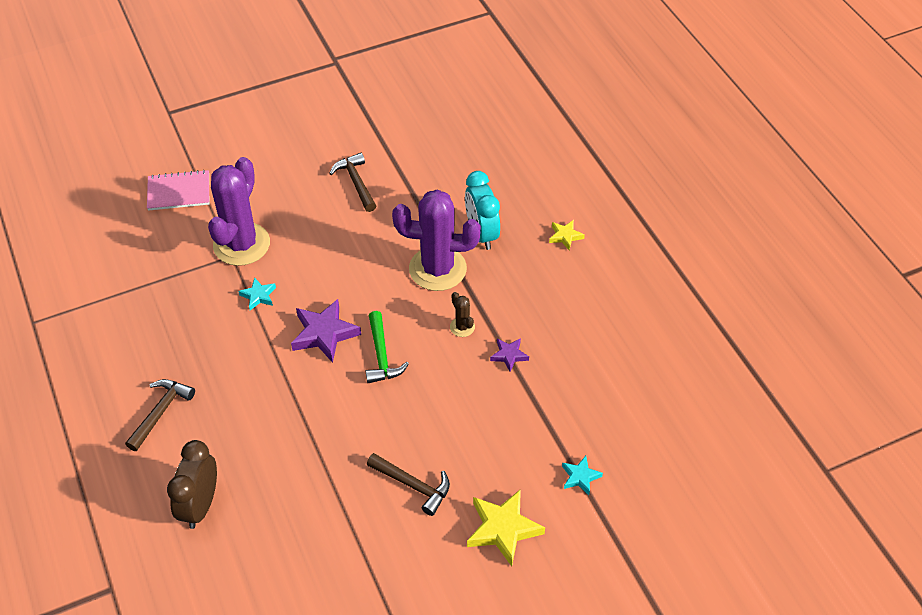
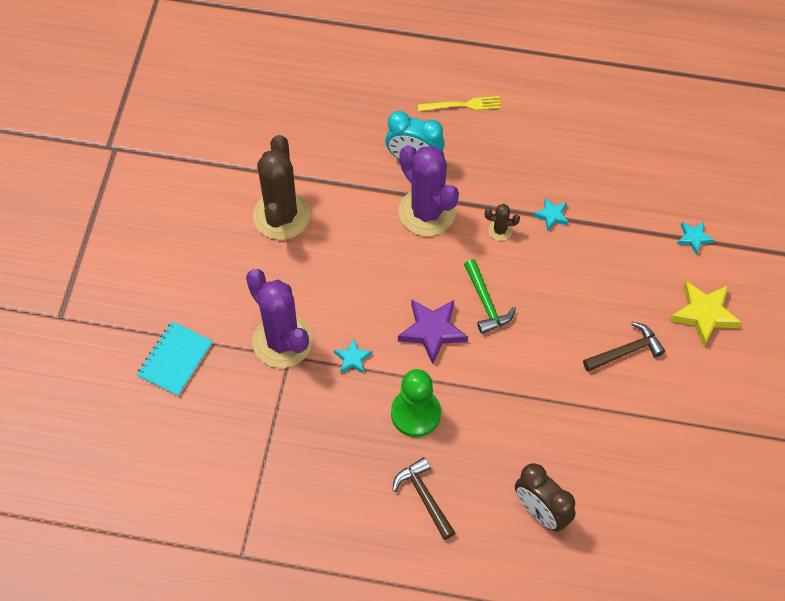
camera: 55 degrees left, 10 degrees up
pink notebook [147,170,209,211] -> turquoise notebook [137,321,213,396]
brown hammer [329,153,376,212] -> brown cactus [253,135,310,240]
green hammer [366,311,409,383] -> green hammer turned 45 degrees clockwise [464,259,516,334]
purple cactus [392,189,481,291] -> purple cactus turned 75 degrees counterclockwise [399,146,459,236]
purple star [490,338,529,372] -> turquoise star [533,197,569,232]
yellow star [549,220,585,250] -> yellow fork [418,96,501,111]
none -> green pawn [391,369,441,437]

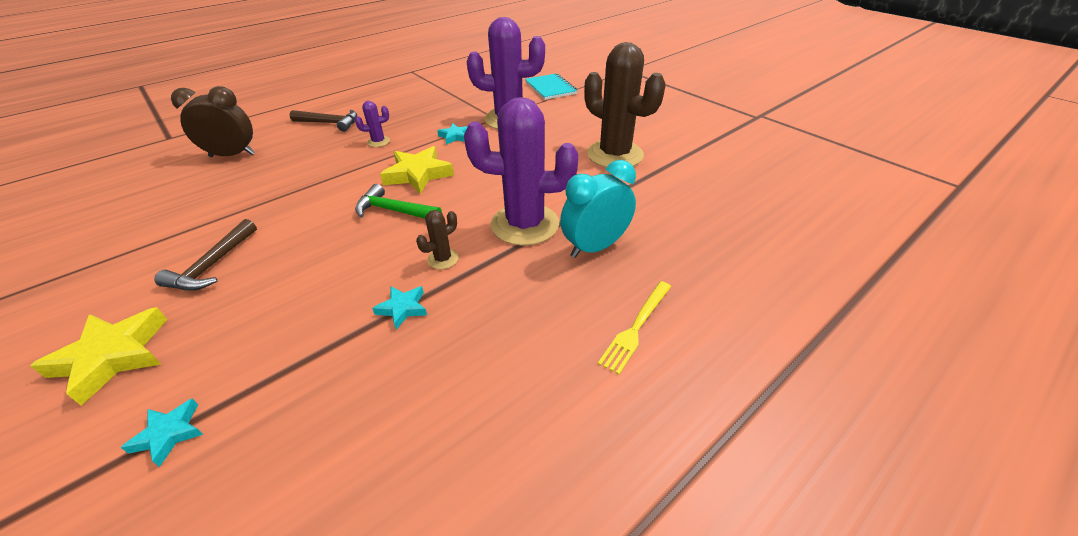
camera: 130 degrees right, 20 degrees down
green pawn [391,369,441,437] -> purple cactus [355,101,390,147]
purple star [398,300,468,364] -> yellow star [380,146,454,194]

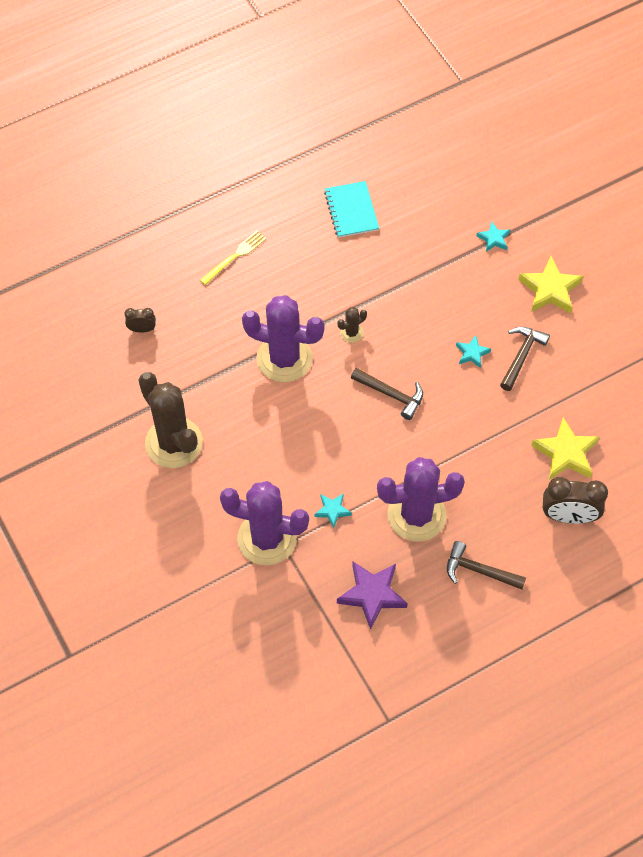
camera: 170 degrees left, 20 degrees up
purple cactus [355,101,390,147] -> purple cactus [377,457,465,542], size x2.39
green hammer [355,184,442,219] -> brown hammer [351,368,423,420]
turquoise star [372,286,427,330] -> turquoise star moved to [456,335,491,368]
yellow star [380,146,454,194] -> yellow star moved to [531,417,600,480]
turquoise notebook [525,73,578,100] -> turquoise notebook moved to [324,181,379,238]
turquoise clock [560,160,636,258] -> none
none -> brown clock [124,308,156,333]
none -> purple star [337,562,408,630]

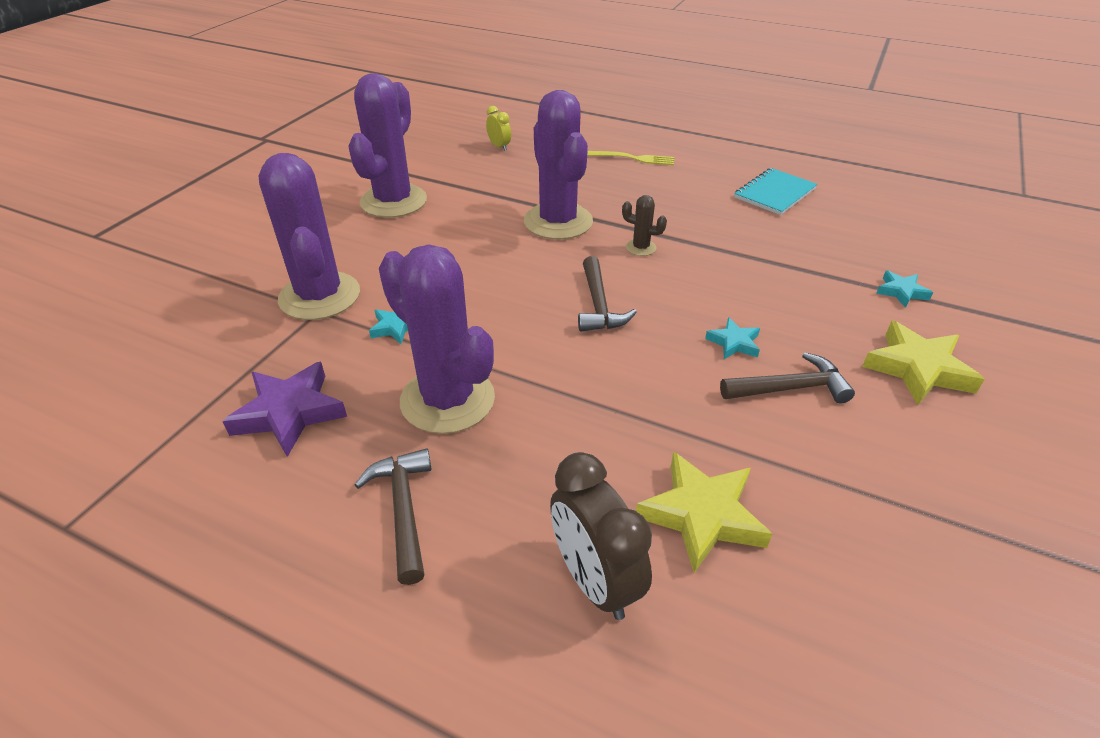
camera: 55 degrees right, 20 degrees down
brown clock [124,308,156,333] -> yellow clock [486,106,511,151]
brown cactus [138,372,203,468] -> purple cactus [348,73,427,218]

